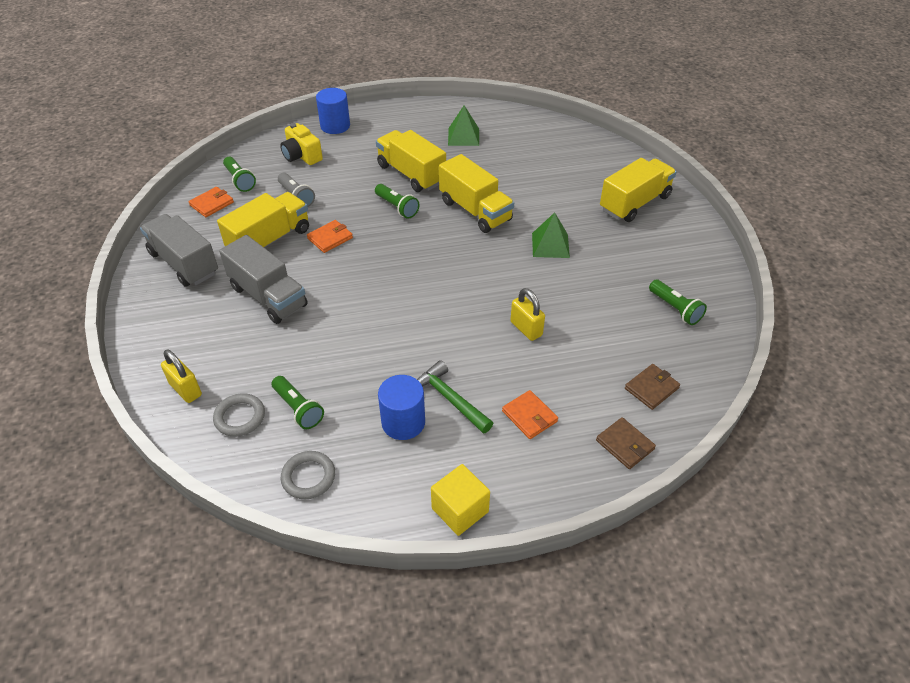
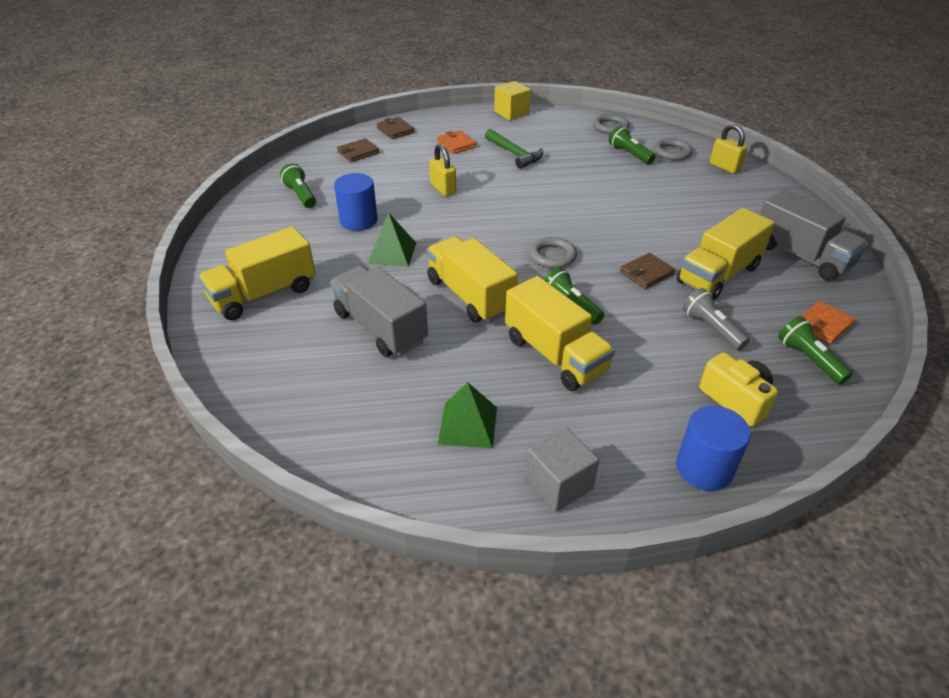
camera: 175 degrees left, 5 degrees down
grey truck [219,235,308,324] -> grey truck moved to [330,265,428,357]
orange wallet [307,220,353,253] -> brown wallet [620,253,675,289]
blue cylinder [378,375,425,440] -> blue cylinder moved to [334,173,378,231]
none -> grey cube [525,427,599,512]
none -> grey ring [530,237,577,268]

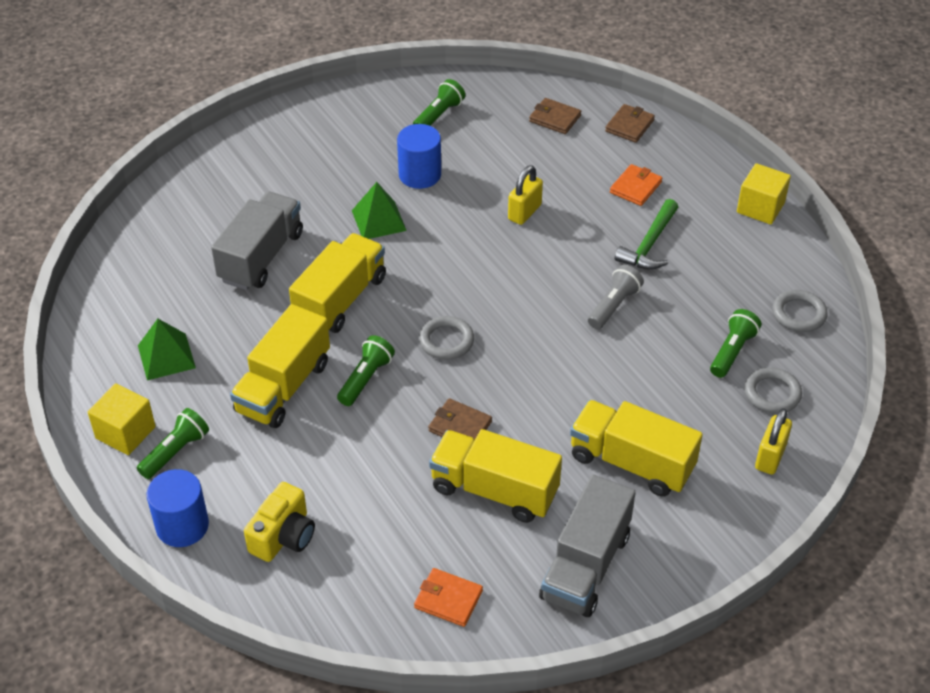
camera: 65 degrees right, 5 degrees up
yellow truck [198,226,316,320] -> yellow truck moved to [570,400,703,497]
grey cube [525,427,599,512] -> yellow cube [88,383,156,455]
grey flashlight [683,288,750,350] -> grey flashlight moved to [588,265,644,329]
green flashlight [778,316,853,384] -> green flashlight moved to [137,408,209,479]

